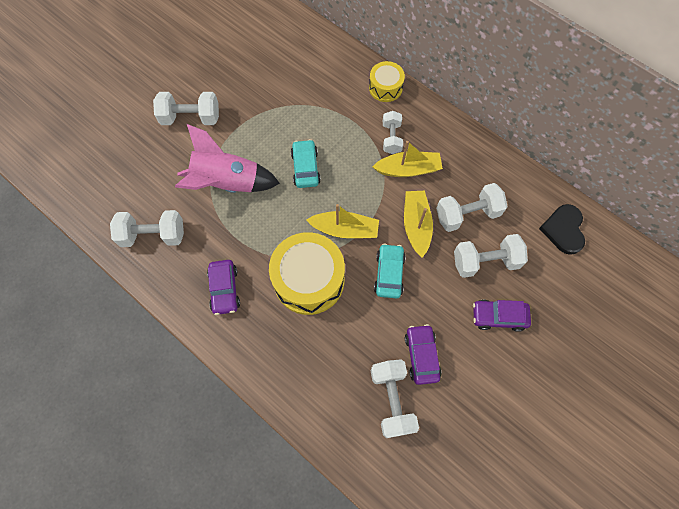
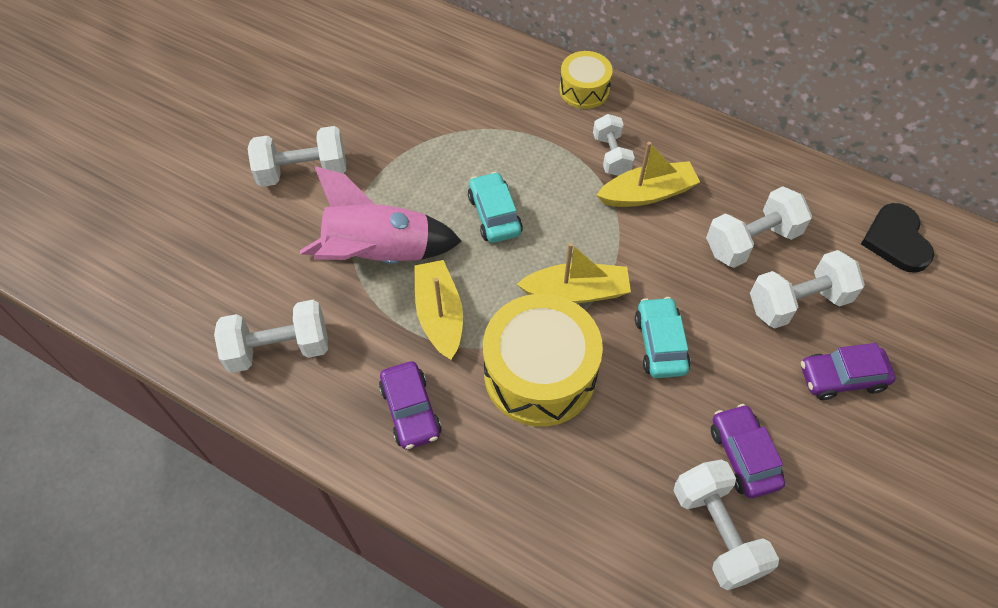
camera: 10 degrees left, 10 degrees down
yellow boat [404,191,433,257] -> yellow boat moved to [414,260,463,360]

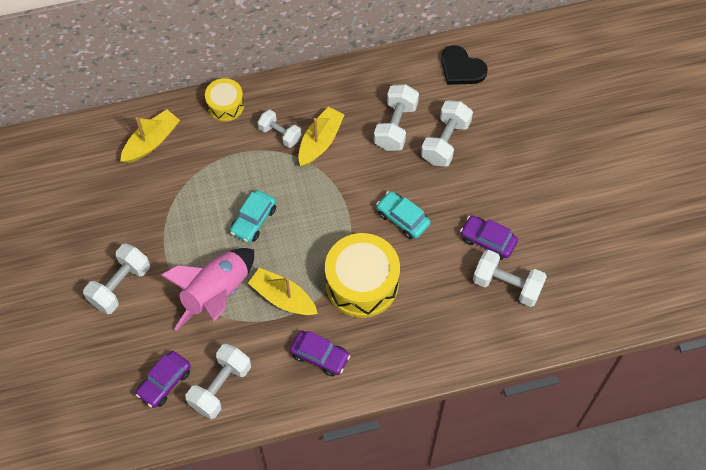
camera: 45 degrees left, 5 degrees up
turquoise car [468,172,523,243] -> turquoise car turned 90 degrees counterclockwise [230,190,276,243]
yellow boat [517,243,631,303] -> yellow boat moved to [120,109,180,163]
purple car [801,343,896,400] -> purple car moved to [136,351,191,408]

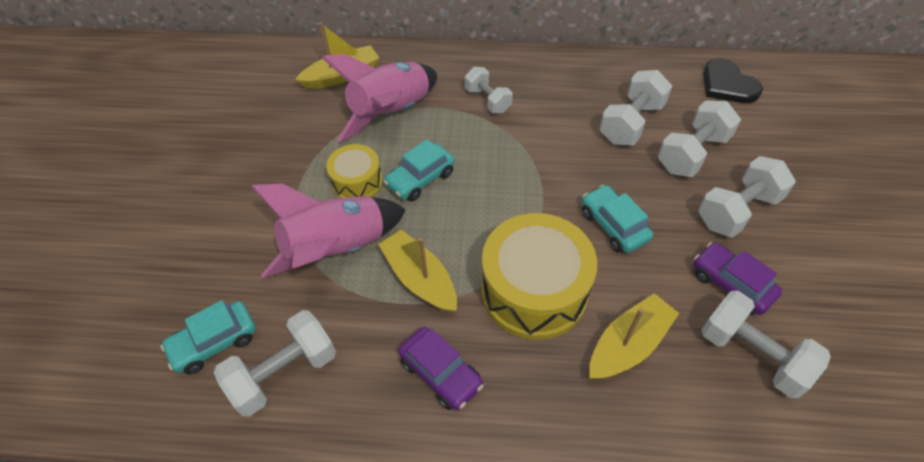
camera: 20 degrees right, 10 degrees down
white dumbbell [83,243,150,314] -> white dumbbell moved to [698,156,796,238]
purple car [136,351,191,408] -> turquoise car [161,300,256,374]
yellow drum [205,78,244,122] -> yellow drum moved to [326,144,383,198]
yellow boat [298,107,344,166] -> yellow boat moved to [589,293,679,379]
none -> pink rocket [322,54,437,142]

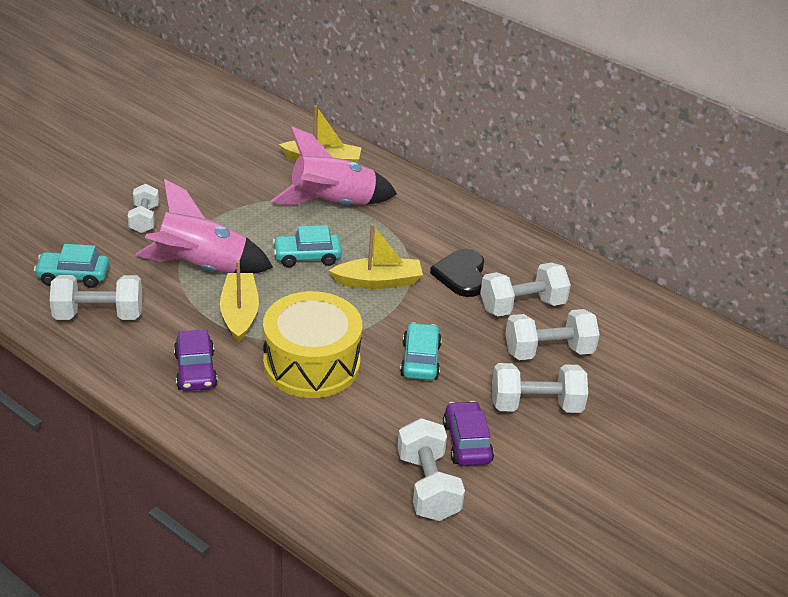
camera: 30 degrees right, 15 degrees down
yellow drum [326,144,383,198] -> none
white dumbbell [465,67,513,113] -> white dumbbell moved to [128,184,159,233]
yellow boat [589,293,679,379] -> yellow boat moved to [329,224,423,289]
black heart [703,58,763,103] -> black heart moved to [430,249,484,297]

